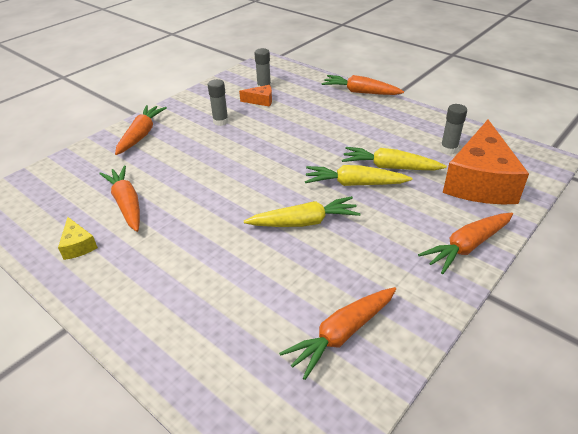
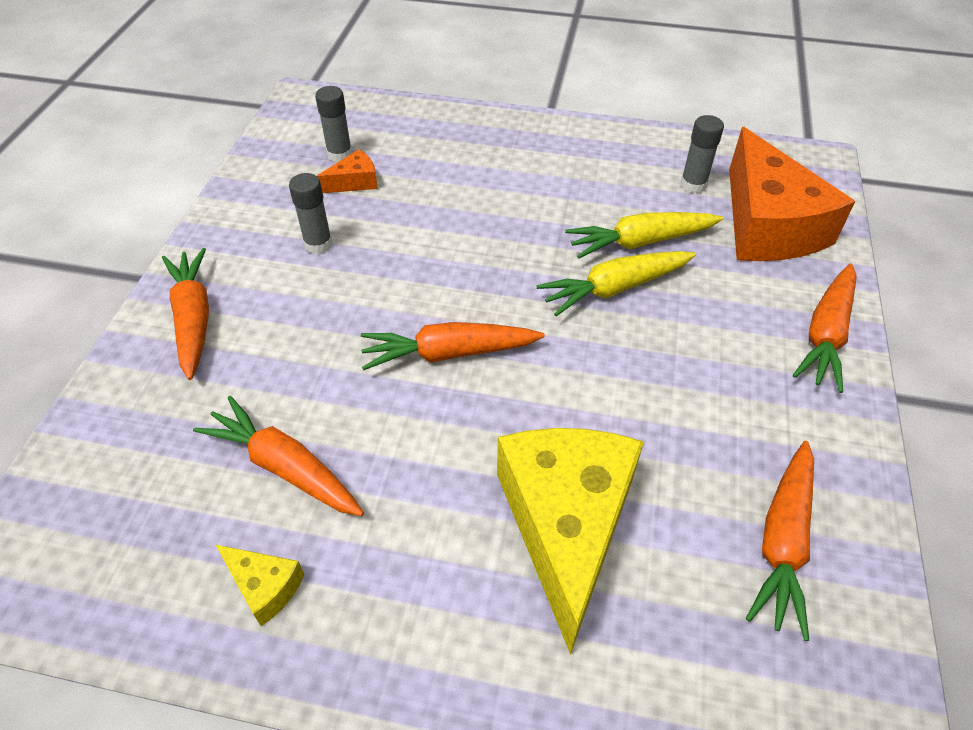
camera: 30 degrees left, 10 degrees up
yellow carrot [244,196,361,227] -> none
orange carrot [322,75,404,95] -> orange carrot moved to [361,322,545,370]
none -> yellow cheese [497,428,644,655]

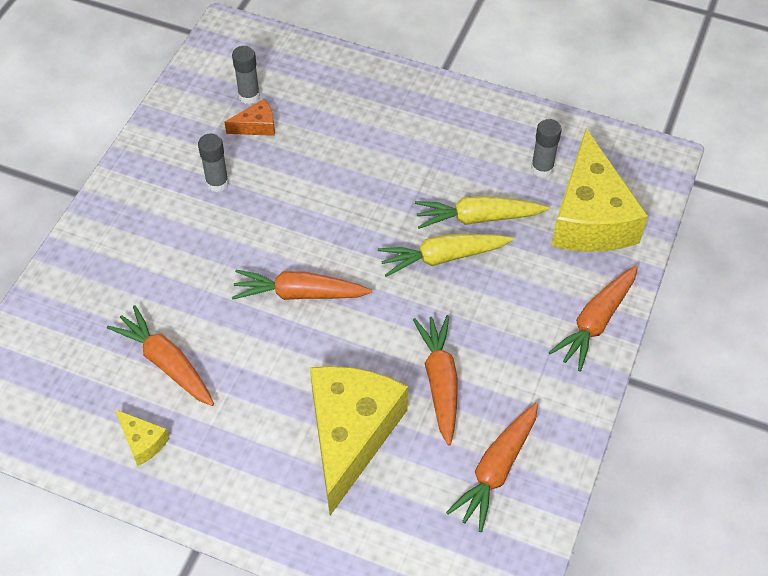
camera: 10 degrees right, 5 degrees up
orange carrot [162,248,209,380] -> orange carrot moved to [413,315,458,446]
orange cheese [729,127,855,261] -> yellow cheese [551,129,648,252]

